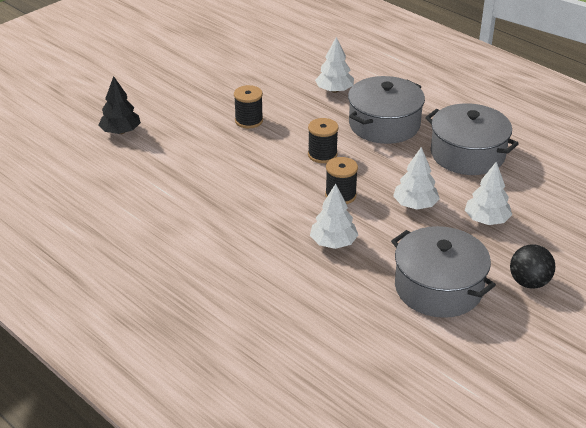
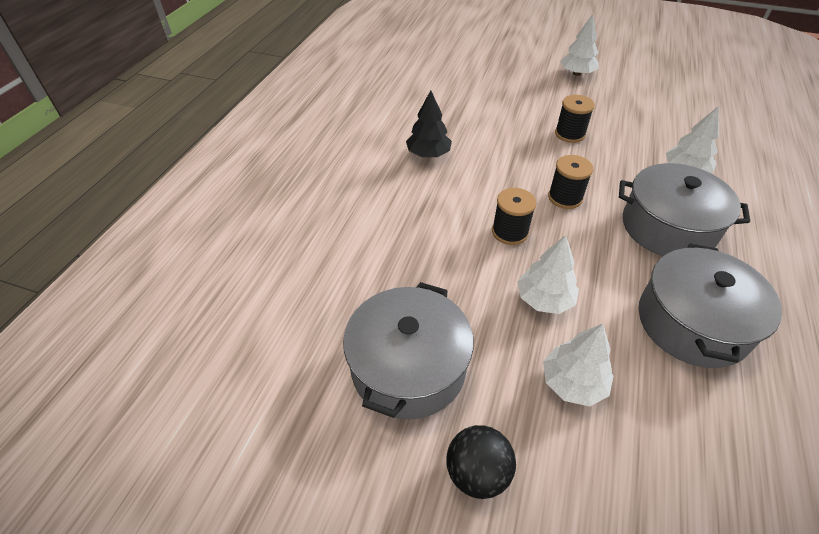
camera: 65 degrees right, 10 degrees up
black tree [99,76,141,134] -> black tree moved to [406,90,452,157]
white tree [310,184,358,249] -> white tree moved to [560,14,599,76]

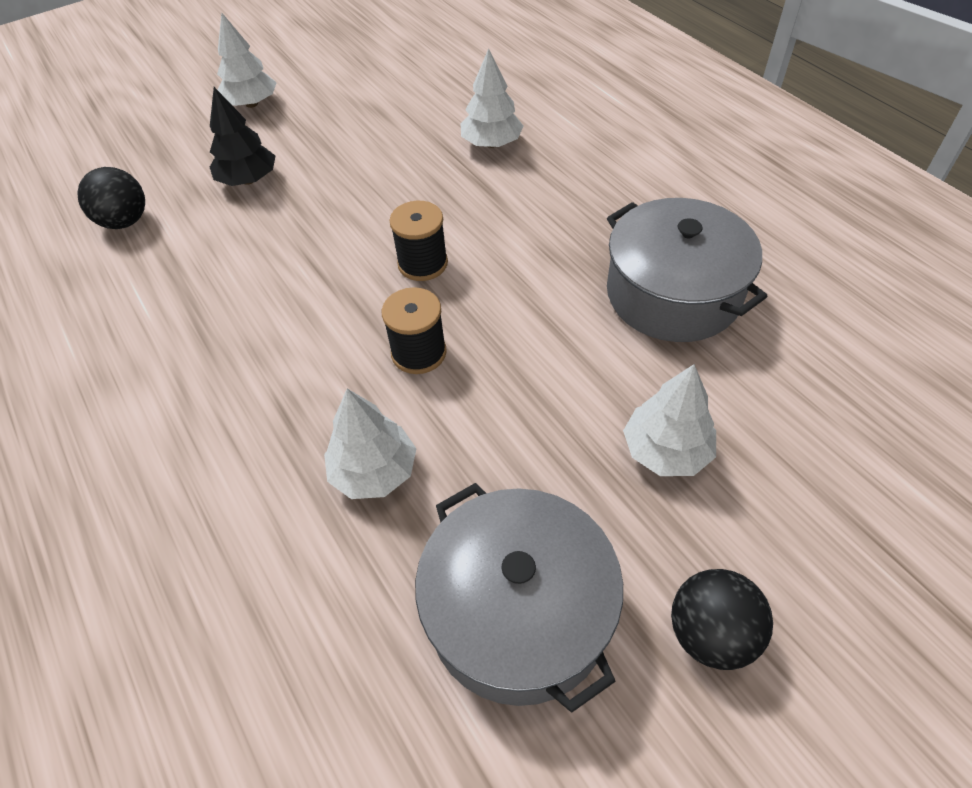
camera: 50 degrees left, 5 degrees up
black tree [406,90,452,157] -> black tree moved to [210,87,275,186]
white tree [518,235,579,314] -> white tree moved to [324,389,417,499]
black spool [555,95,595,143] -> none
grey pot [619,163,750,256] -> none
none -> black ball [77,167,145,229]

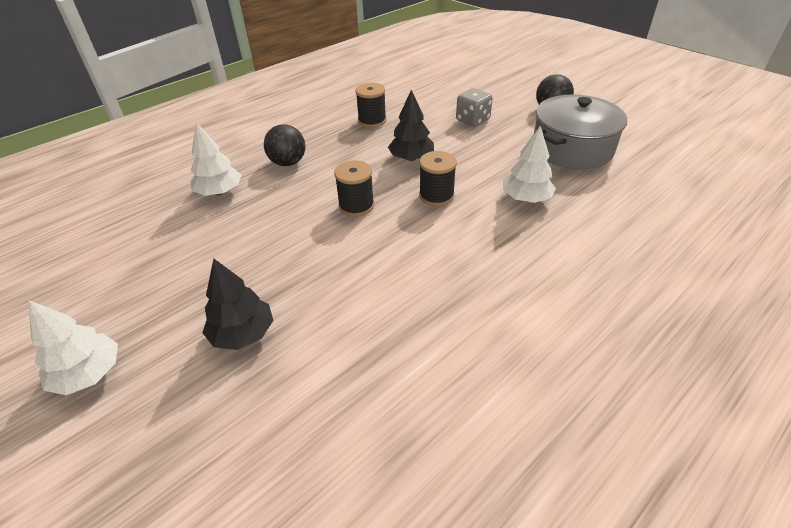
camera: 100 degrees left, 10 degrees down
black ball [77,167,145,229] -> black ball moved to [264,124,305,166]
grey pot [607,198,768,342] -> black spool [355,83,387,128]
white tree [623,364,716,476] -> grey dice [456,88,493,127]
none -> black tree [388,90,434,161]

